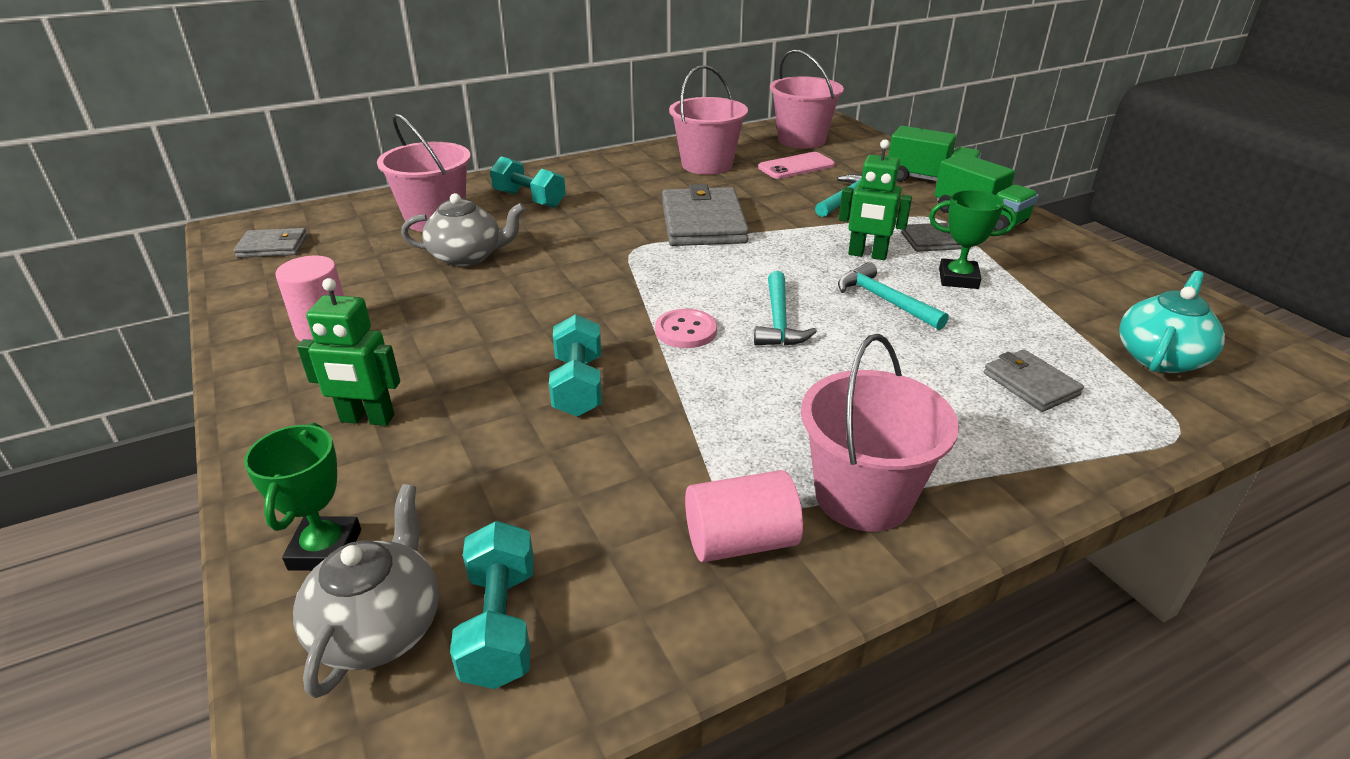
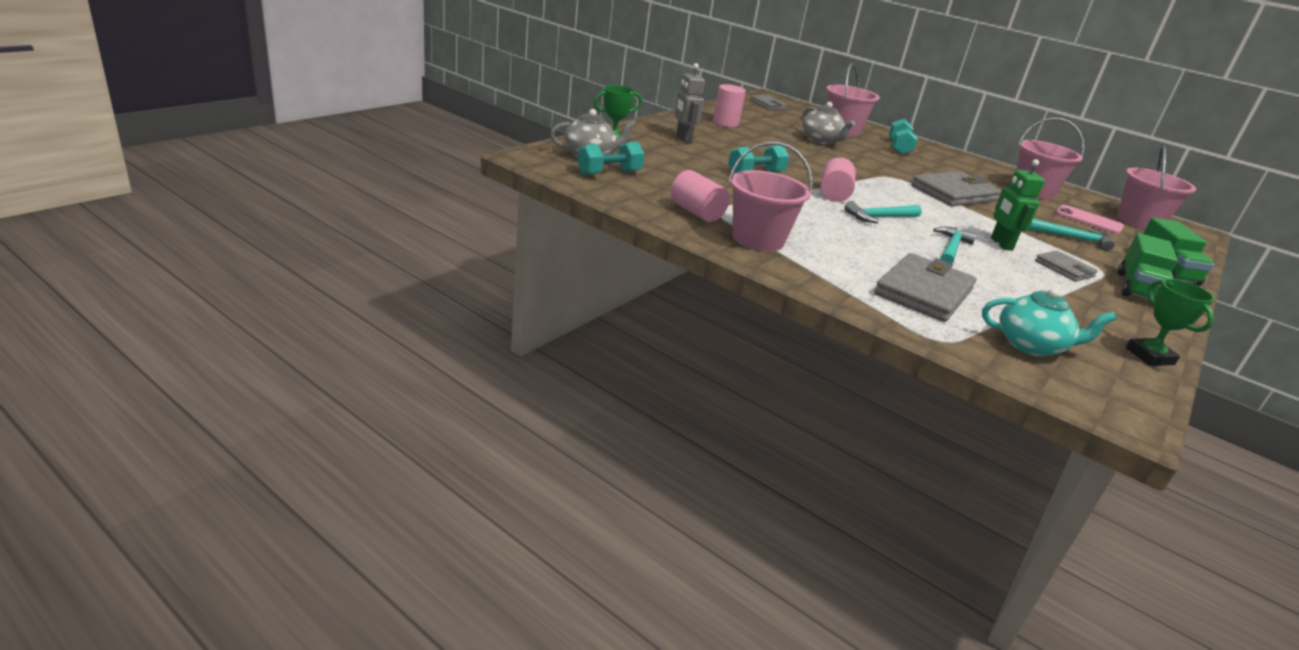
camera: 60 degrees right, 5 degrees down
green robot [297,278,400,426] -> grey robot [675,63,705,143]
pink button [655,309,717,348] -> pink cylinder [820,157,856,202]
green trophy [929,190,1017,289] -> green trophy moved to [1126,279,1214,366]
grey wallet [984,349,1084,412] -> grey wallet [874,253,977,322], size x1.83

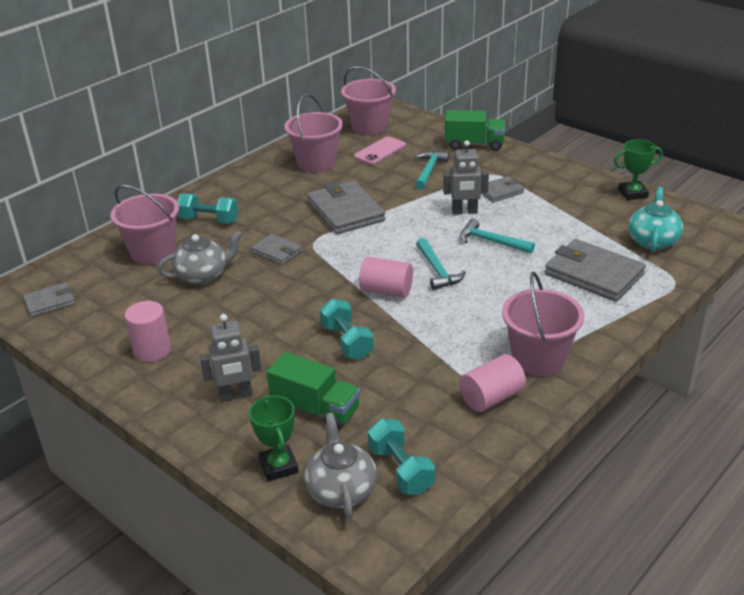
camera: 80 degrees left, 5 degrees up
green robot [991,159,1045,251] -> grey robot [443,140,489,215]
green truck [1118,233,1178,300] -> green truck moved to [267,352,360,431]
none -> grey wallet [251,234,302,265]

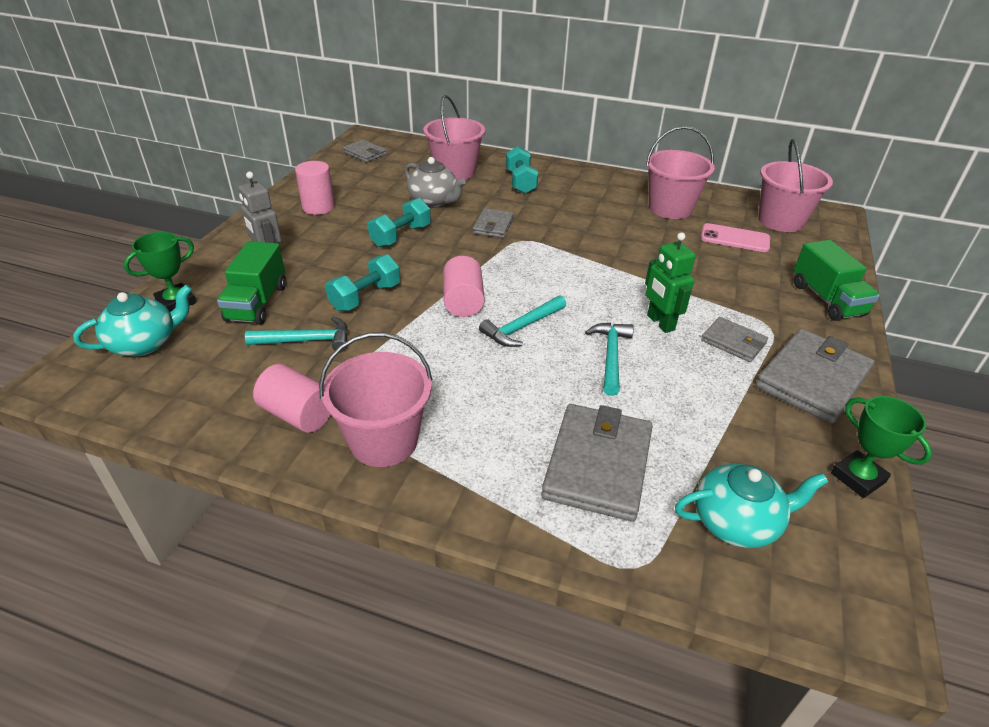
camera: 65 degrees right, 5 degrees up
grey teapot [304,413,377,519] -> turquoise teapot [73,285,192,356]
grey wallet [307,181,385,234] -> grey wallet moved to [755,329,874,424]
turquoise dumbbell [368,419,435,495] -> turquoise dumbbell moved to [368,198,431,247]
turquoise hammer [415,151,449,190] -> turquoise hammer moved to [245,317,348,352]
grey robot [443,140,489,215] -> green robot [645,232,696,333]

